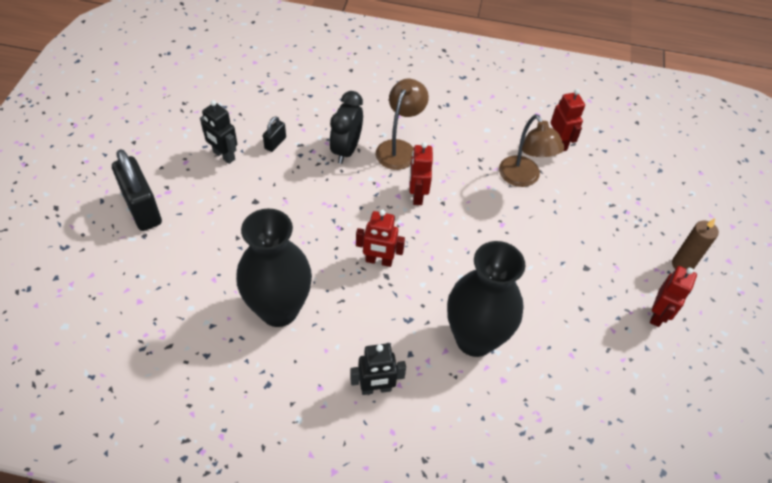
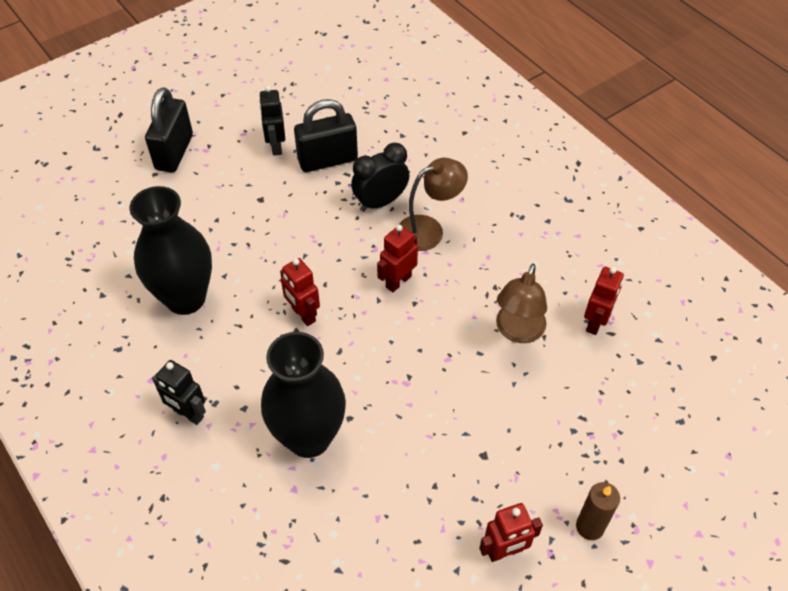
camera: 45 degrees right, 0 degrees up
black padlock [263,116,286,152] -> black padlock [294,99,358,172], size x2.11

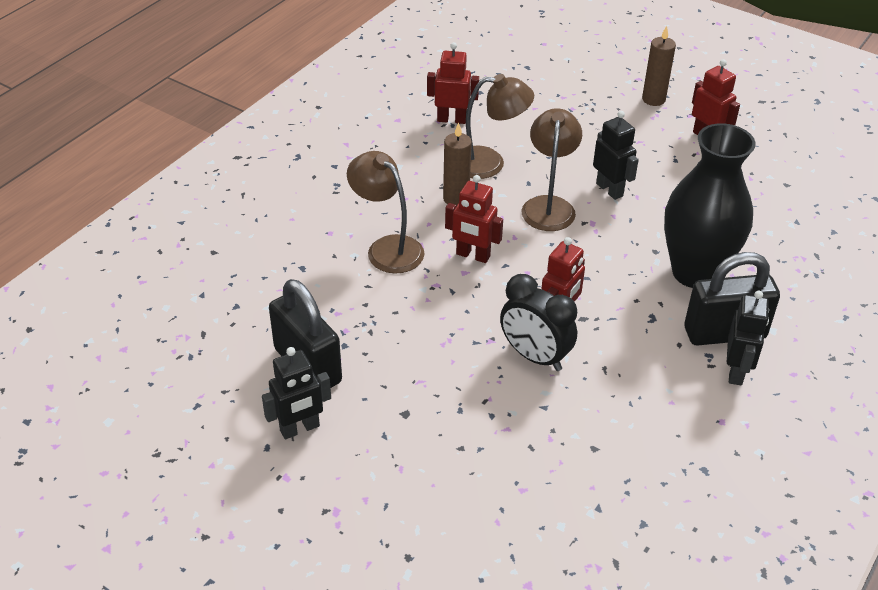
camera: 110 degrees left, 10 degrees down
black vase [129,186,212,315] -> none
black padlock [145,87,193,172] -> black padlock moved to [684,252,780,346]
black clock [351,143,409,212] -> black clock moved to [500,274,577,371]
none -> brown candle [443,122,472,206]
none -> brown lamp [521,108,582,231]
none -> black robot [593,111,639,200]

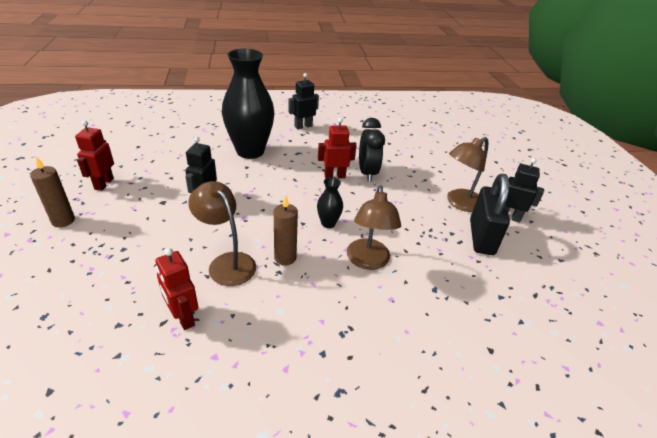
camera: 135 degrees left, 5 degrees down
red robot [445,175,503,263] -> black vase [317,177,343,228]
brown lamp [521,108,582,231] -> brown lamp moved to [447,137,489,212]
black padlock [684,252,780,346] -> none

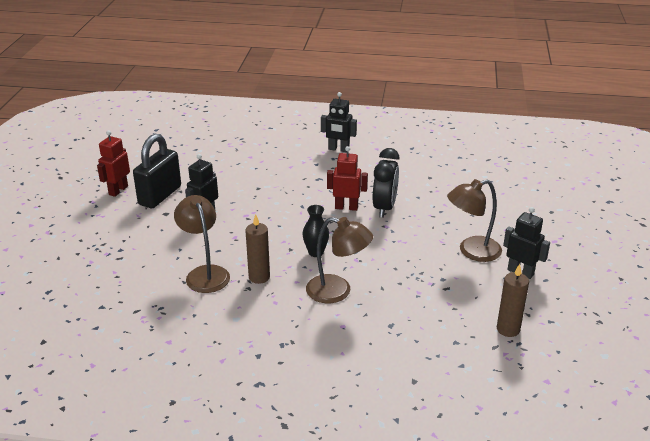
camera: 20 degrees right, 5 degrees down
brown candle [30,156,75,227] -> brown candle moved to [497,264,529,337]
red robot [156,248,198,330] -> none
black vase [222,49,274,159] -> none
black robot [288,73,319,129] -> black robot turned 150 degrees counterclockwise [321,92,357,152]
brown lamp [347,185,401,270] -> brown lamp turned 90 degrees counterclockwise [306,217,373,304]
black padlock [470,174,510,255] -> black padlock moved to [133,134,181,208]

